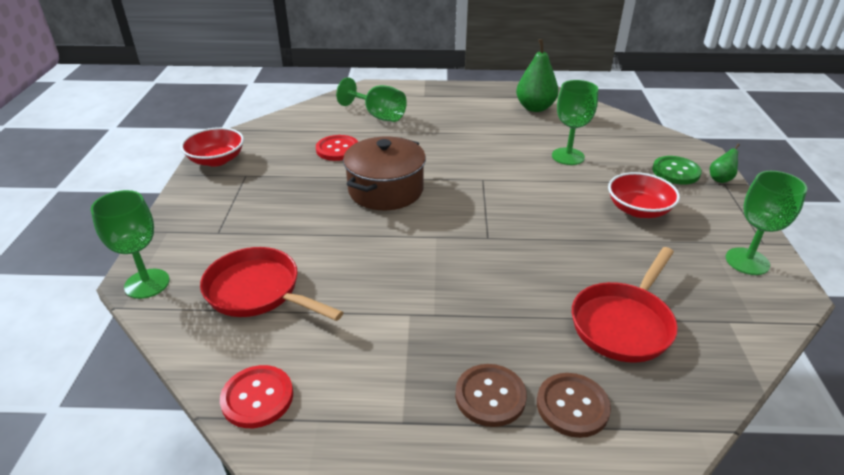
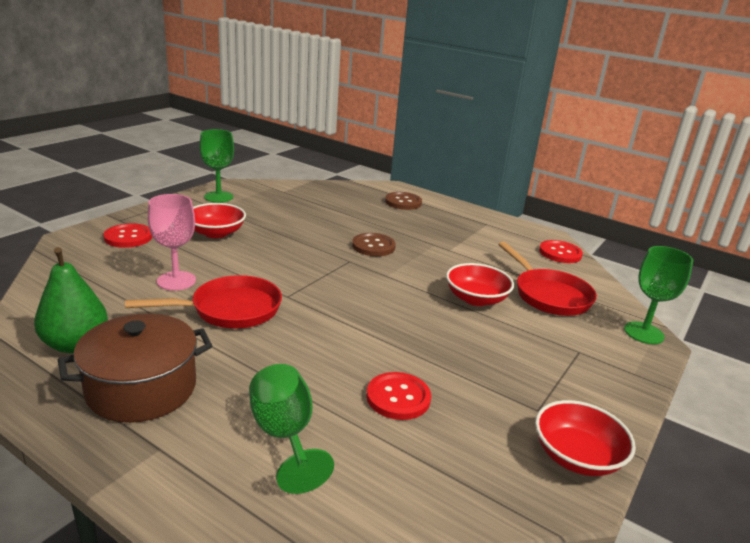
camera: 150 degrees left, 10 degrees down
brown pot [343,137,426,210] -> brown pot moved to [58,313,212,423]
brown button [455,364,527,427] -> brown button moved to [352,233,396,256]
green goblet [552,80,598,165] -> pink goblet [148,194,196,291]
red pan [572,247,678,363] -> red pan moved to [125,275,282,328]
green button [652,156,702,184] -> red button [104,223,152,248]
green pear [710,144,740,183] -> none
none -> red bowl [446,263,514,306]

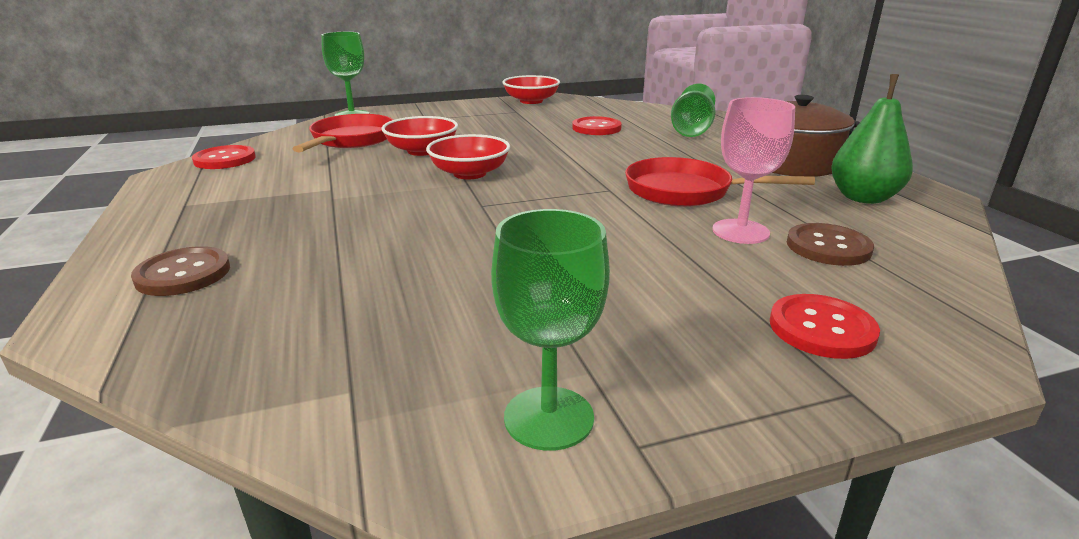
camera: 140 degrees left, 0 degrees up
red bowl [193,203,246,238] -> red bowl moved to [426,134,510,179]
brown button [352,233,396,256] -> brown button moved to [787,223,874,266]

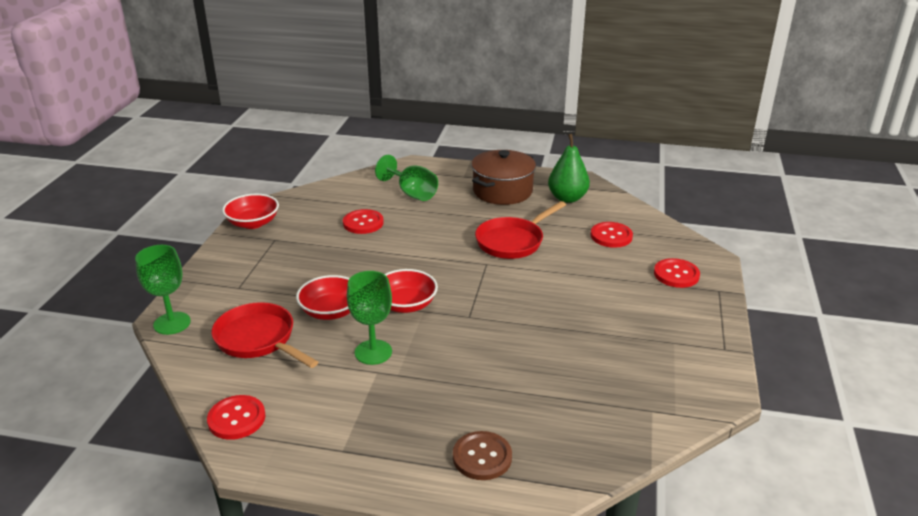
camera: 60 degrees left, 5 degrees up
green goblet [491,209,610,451] -> green goblet moved to [347,271,392,365]
pink goblet [712,97,795,244] -> none
brown button [787,223,874,266] -> red button [591,222,633,248]

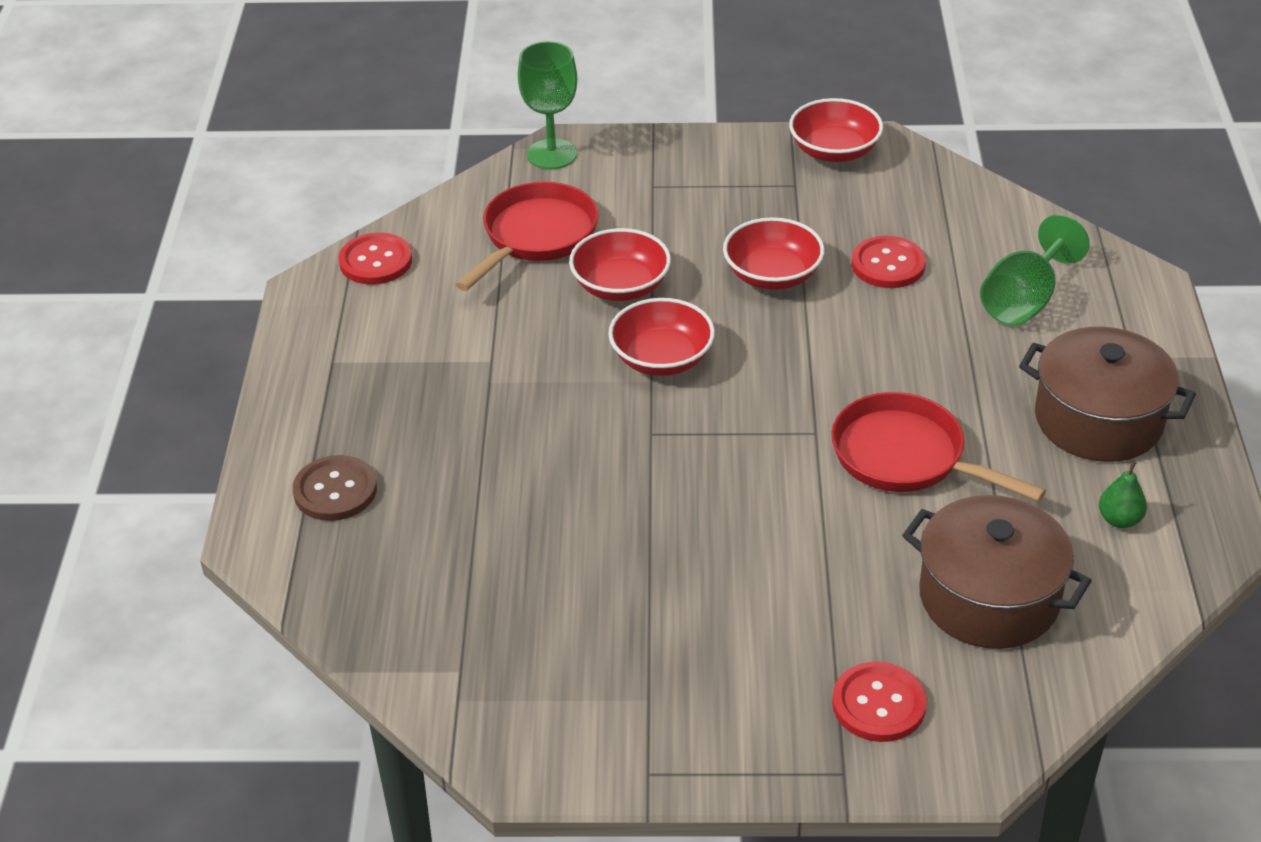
camera: 80 degrees right, 10 degrees up
green goblet [347,271,392,365] -> none
green pear [548,134,590,203] -> green pear [1099,461,1147,528], size x0.51
red button [591,222,633,248] -> brown pot [902,495,1092,649]
none -> red bowl [723,217,825,290]

